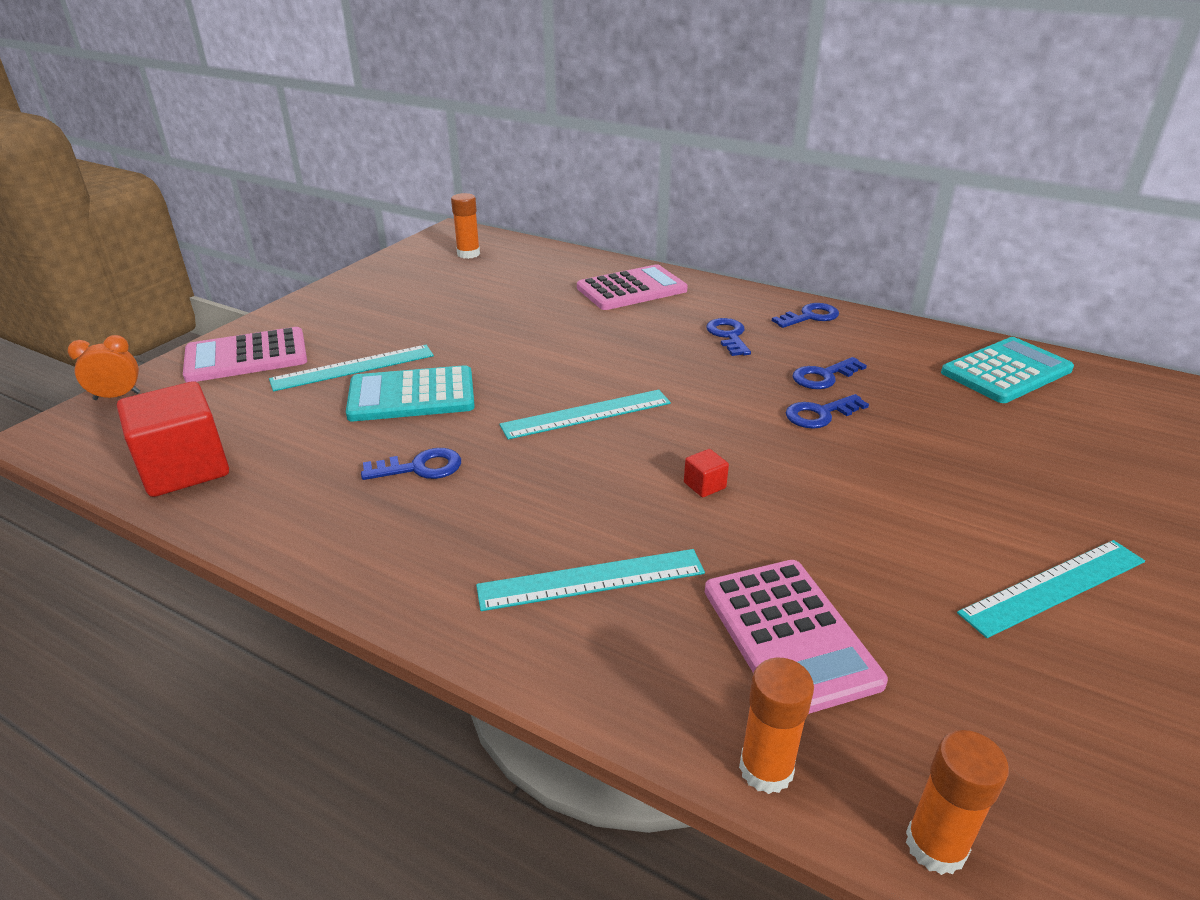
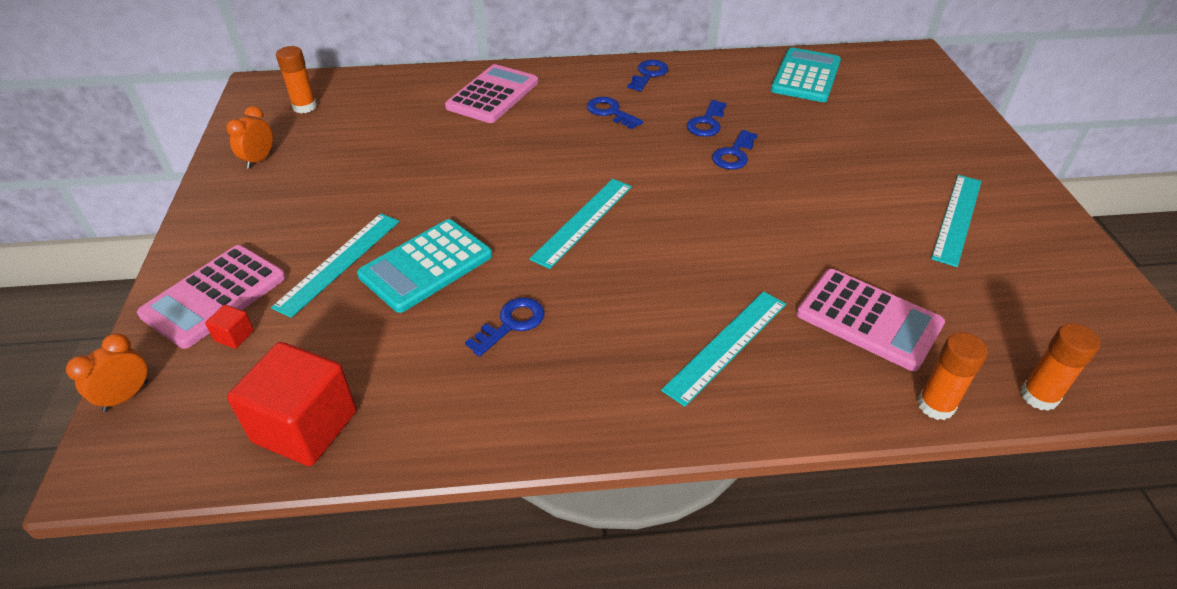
camera: 35 degrees left, 10 degrees up
red cube [684,449,729,497] -> red cube moved to [205,305,254,349]
none -> orange clock [226,106,273,169]

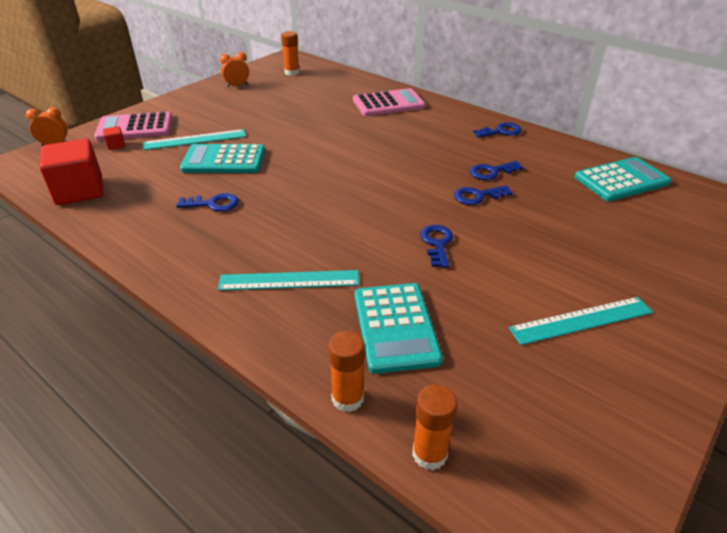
camera: 45 degrees right, 5 degrees down
turquoise ruler [529,179,632,269] -> none
blue key [587,97,643,129] -> blue key moved to [420,225,453,268]
pink calculator [796,269,945,371] -> turquoise calculator [355,283,443,374]

